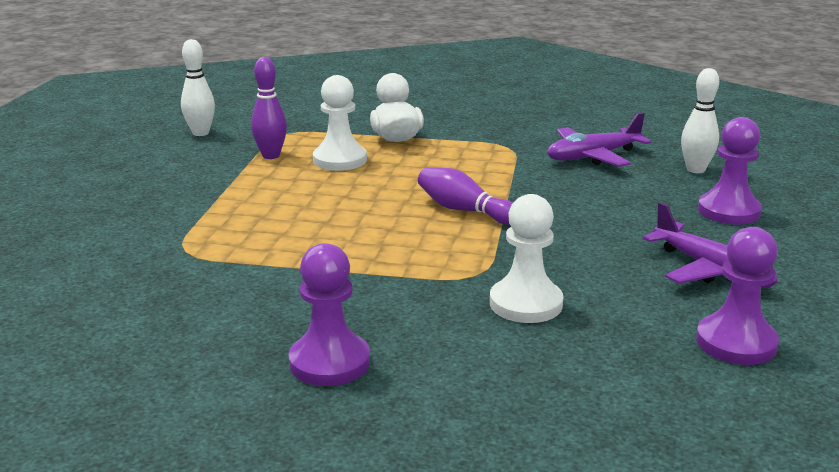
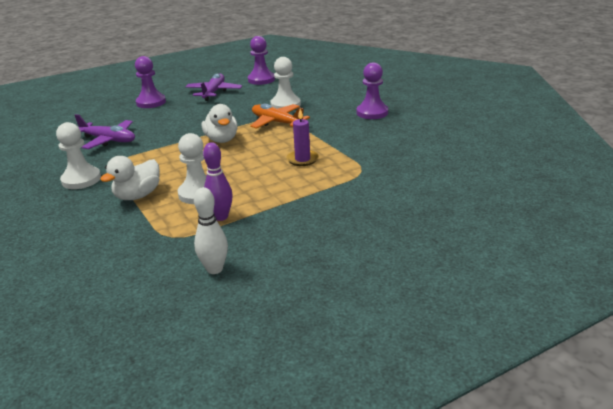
camera: 130 degrees left, 5 degrees up
purple bowling pin [418,167,513,225] -> white duck [202,104,238,143]
white bowling pin [681,68,719,173] -> none
none -> white pawn [56,122,101,189]
none -> orange plane [250,104,310,129]
none -> purple candle [287,109,319,166]

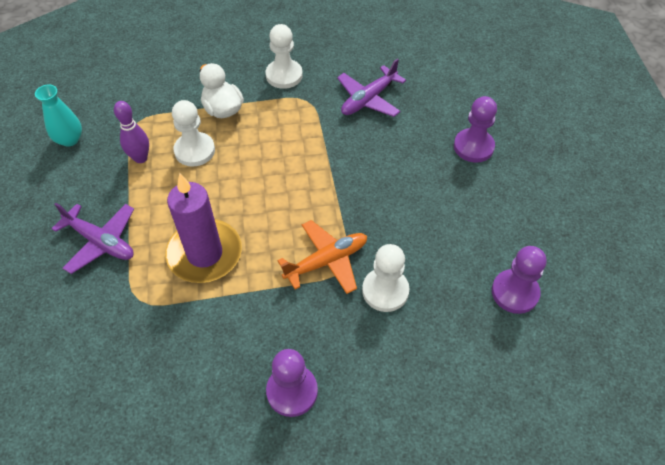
camera: 110 degrees right, 25 degrees up
purple plane [185,74,242,101] -> purple plane moved to [51,203,134,274]
white bowling pin [194,187,228,274] -> turquoise vase [35,85,82,147]
white duck [202,104,238,143] -> none
purple candle [287,109,319,166] -> purple candle [165,173,242,283], size x1.90

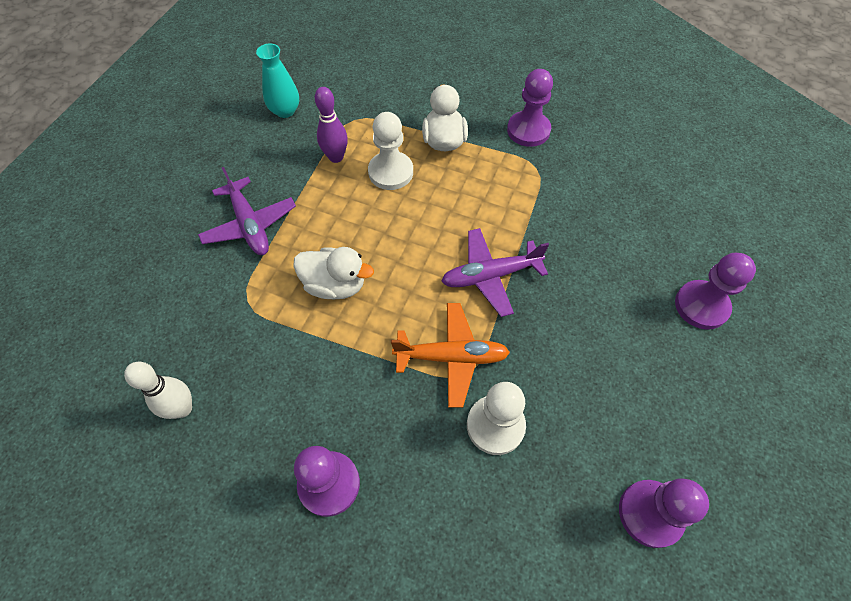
camera: 30 degrees right, 5 degrees up
purple candle [165,173,242,283] -> white duck [293,247,374,299]
white pawn [265,24,303,89] -> purple pawn [507,69,553,147]
purple plane [337,58,406,117] -> purple plane moved to [441,228,549,317]
none -> white bowling pin [124,362,192,419]

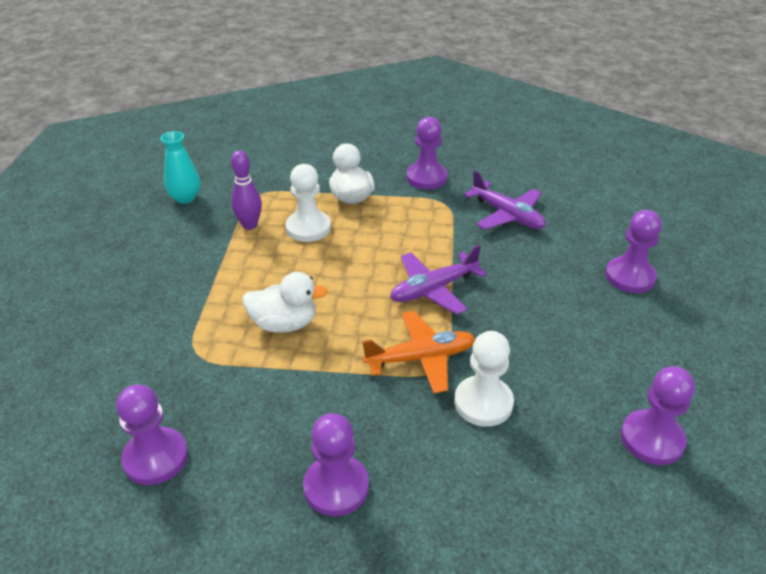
camera: 15 degrees left, 20 degrees down
white bowling pin [124,362,192,419] -> purple pawn [116,384,188,485]
purple plane [198,167,296,255] -> purple plane moved to [464,170,546,230]

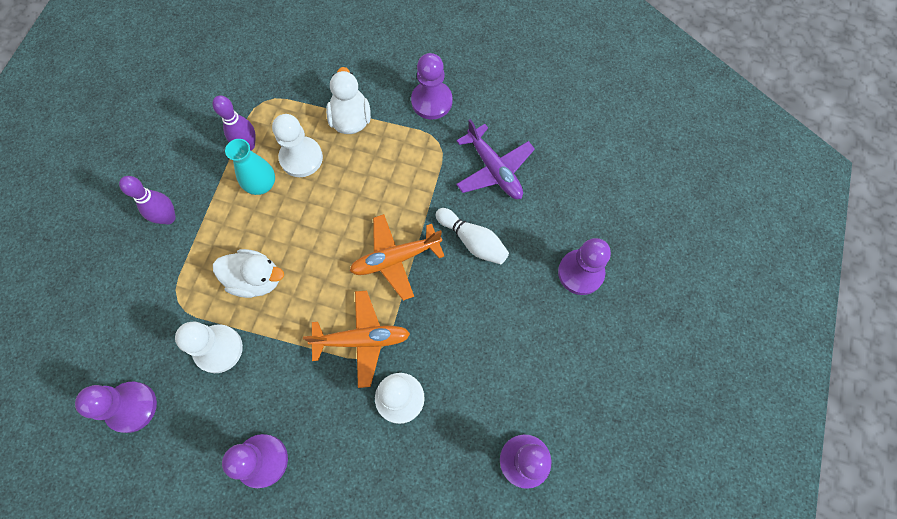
camera: 10 degrees right, 30 degrees up
turquoise vase [161,131,200,204] -> turquoise vase moved to [225,139,275,195]
purple plane [390,244,487,315] -> orange plane [350,214,444,301]
none -> purple bowling pin [119,176,176,225]
none -> white pawn [175,322,243,373]
none -> white bowling pin [436,208,509,264]

